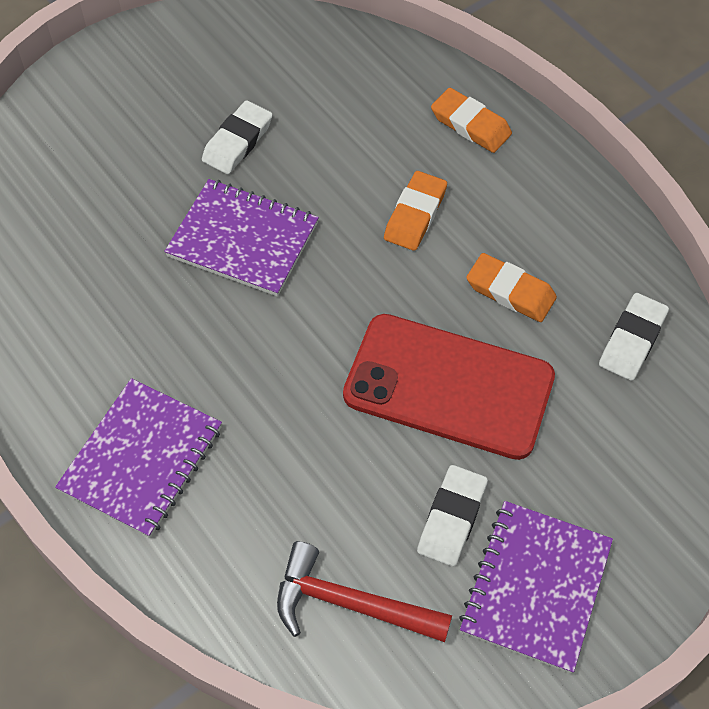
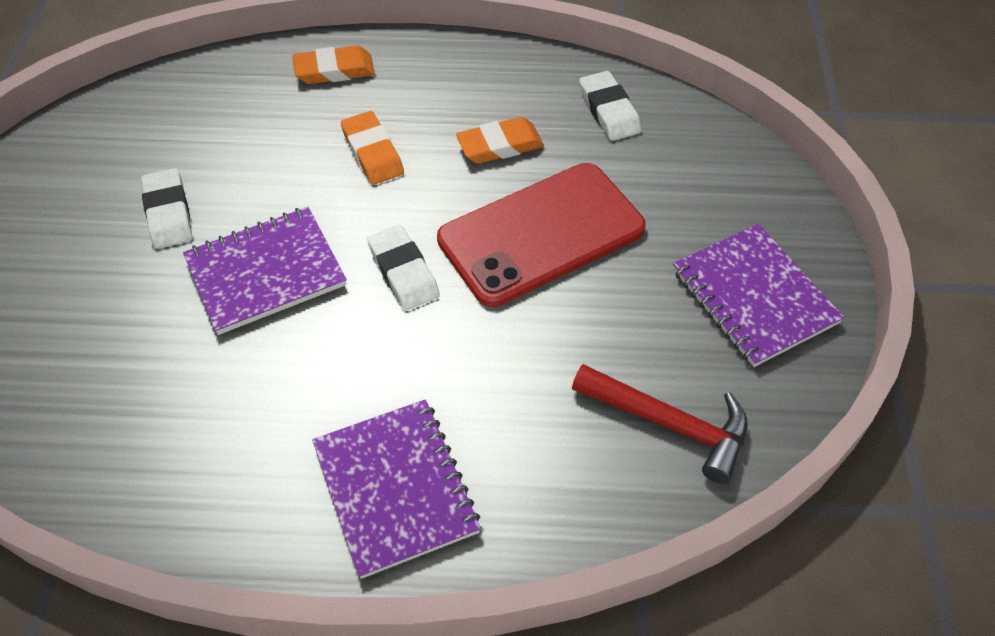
camera: 50 degrees left, 5 degrees down
red hammer [277,541,452,642] -> red hammer turned 120 degrees counterclockwise [572,364,748,484]
white eraser [417,465,488,567] -> white eraser moved to [367,225,440,310]

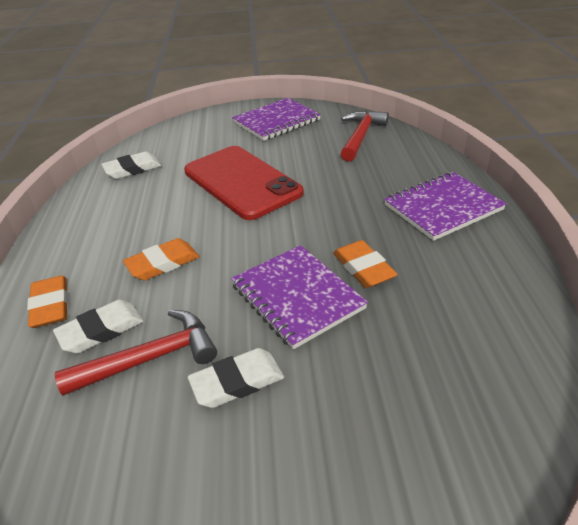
camera: 95 degrees left, 15 degrees down
white eraser [367,225,440,310] -> white eraser moved to [53,300,143,353]
orange eraser [456,117,544,164] -> orange eraser moved to [333,240,398,288]
none -> red hammer [54,310,217,396]

